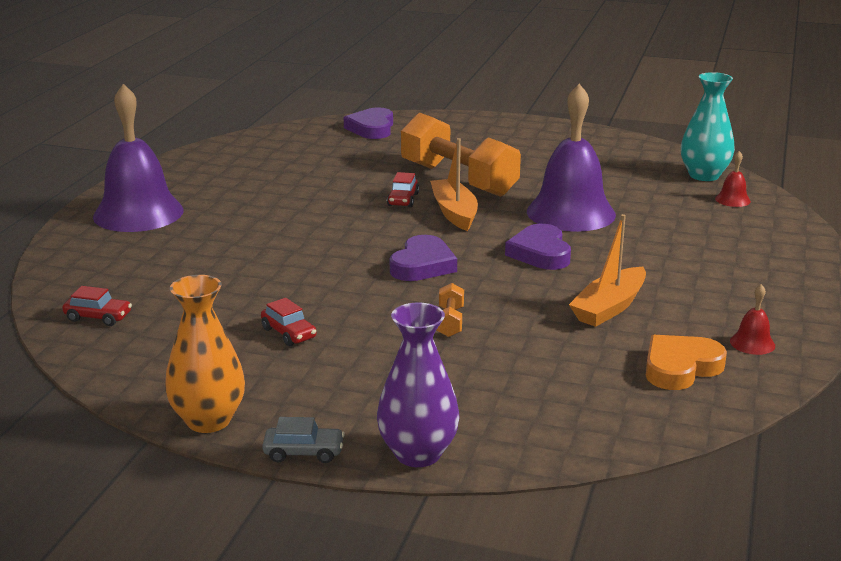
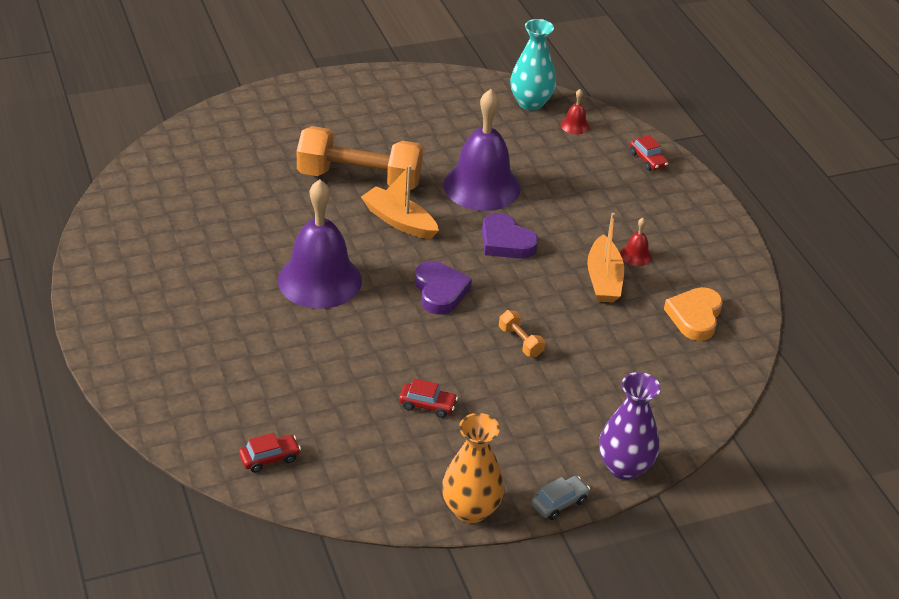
camera: 40 degrees left, 15 degrees up
purple bell [93,84,184,232] -> purple bell moved to [278,179,362,309]
purple heart [344,107,393,139] -> none
red car [387,172,419,207] -> red car moved to [630,135,668,171]
red bell [730,284,775,355] -> red bell moved to [620,218,652,266]

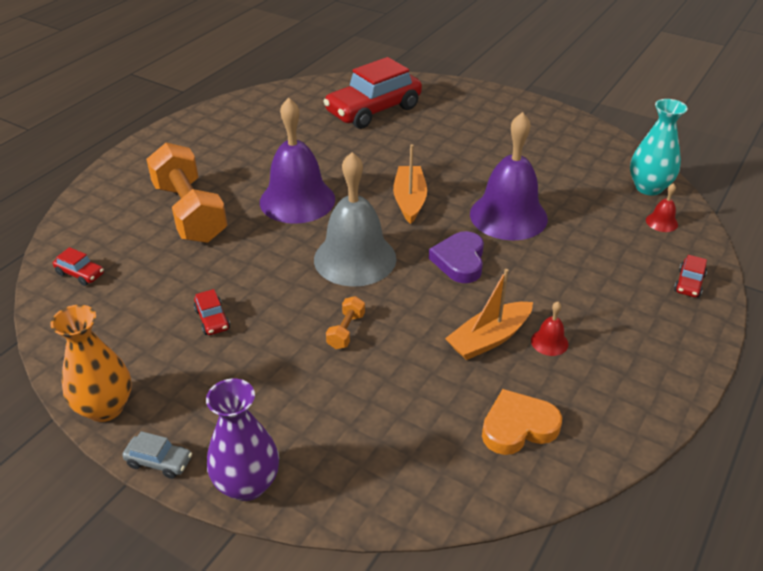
camera: 55 degrees right, 0 degrees up
orange dumbbell [297,126,423,190] -> orange dumbbell moved to [146,143,227,243]
purple heart [415,261,472,315] -> grey bell [314,152,396,287]
none -> red car [323,57,422,129]

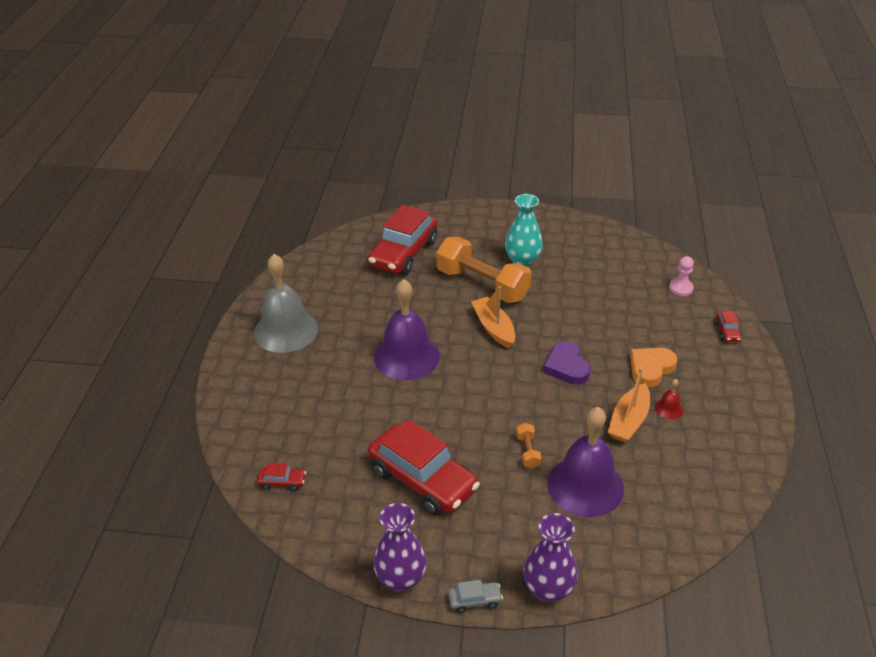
camera: 25 degrees left, 0 degrees up
orange vase [50,305,132,422] -> purple vase [373,503,427,592]
orange dumbbell [146,143,227,243] -> orange dumbbell moved to [436,237,532,303]
red car [194,289,230,335] -> red car [368,419,480,516], size x2.47
grey bell [314,152,396,287] -> grey bell moved to [254,254,318,353]
purple bell [470,112,548,241] -> purple bell moved to [547,407,624,517]
orange heart [482,389,562,455] -> orange heart moved to [630,348,677,387]
turquoise vase [630,99,688,195] -> turquoise vase moved to [505,194,543,267]
red bell [646,183,678,232] -> pink pawn [669,256,694,296]

